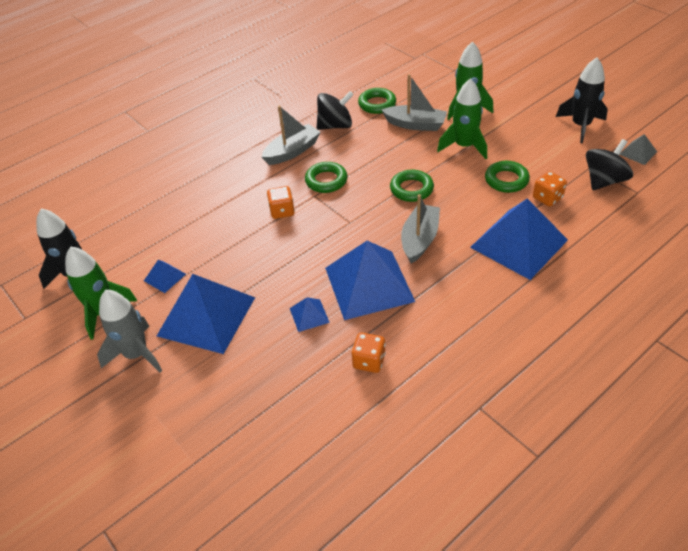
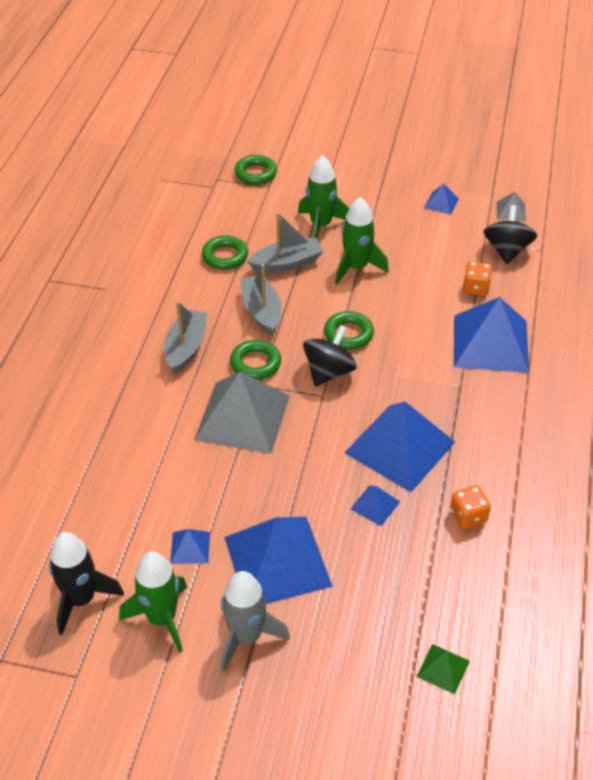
camera: 40 degrees left, 0 degrees up
orange dice [267,186,295,219] -> grey pyramid [194,371,289,454]
black spinning top [317,91,354,130] -> black spinning top moved to [303,325,357,386]
grey boat [401,194,440,264] -> grey boat moved to [240,264,281,336]
green ring [485,161,530,193] -> green ring moved to [234,155,277,185]
black rocket [556,58,608,143] -> blue pyramid [424,184,459,215]
none -> green pyramid [417,644,470,694]

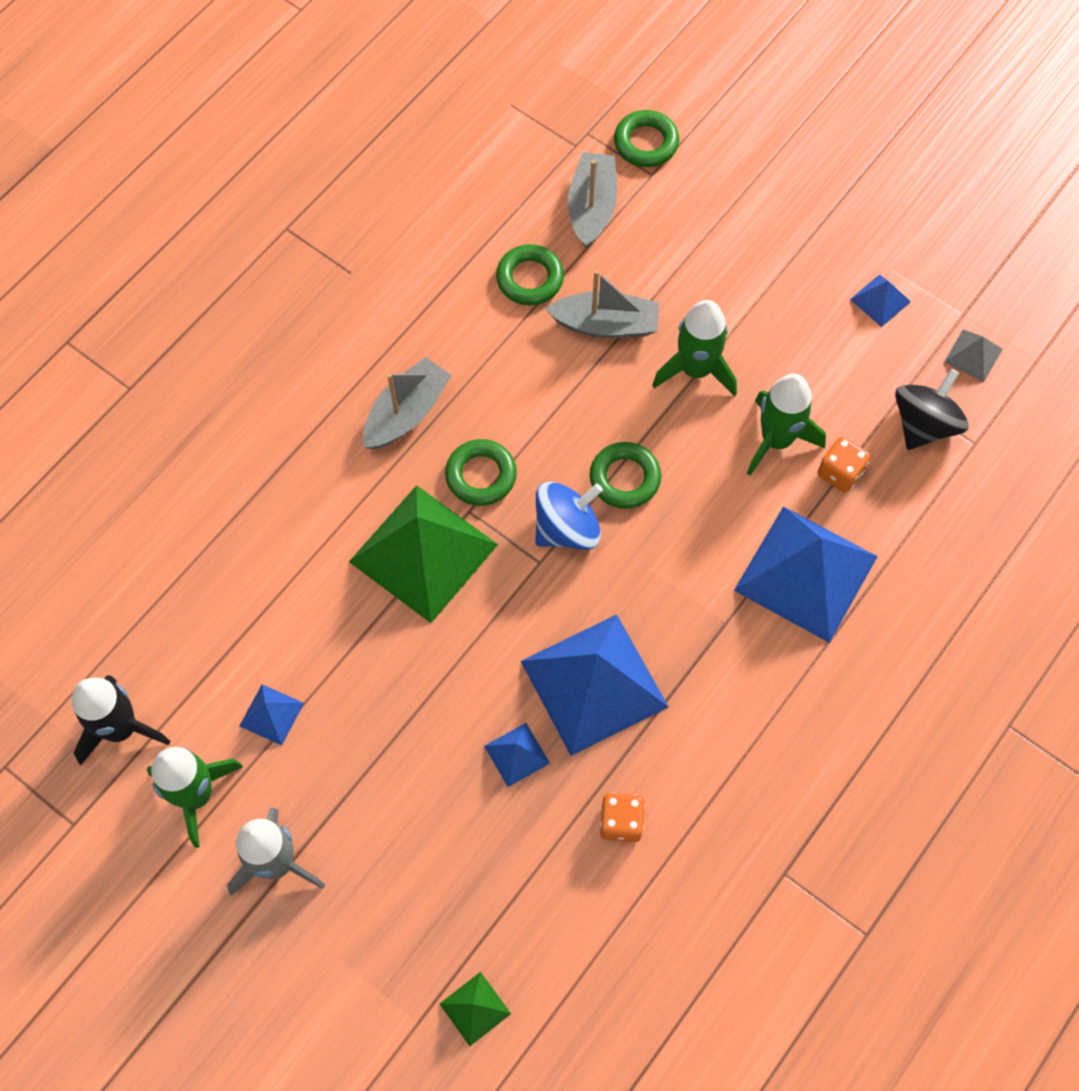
camera: 25 degrees right, 20 degrees up
grey pyramid [194,371,289,454] -> green pyramid [349,485,498,623]
blue pyramid [225,517,333,604] -> none
grey boat [240,264,281,336] -> grey boat moved to [568,152,617,249]
green rocket [298,155,349,239] -> green rocket moved to [747,373,826,475]
black spinning top [303,325,357,386] -> blue spinning top [535,482,603,550]

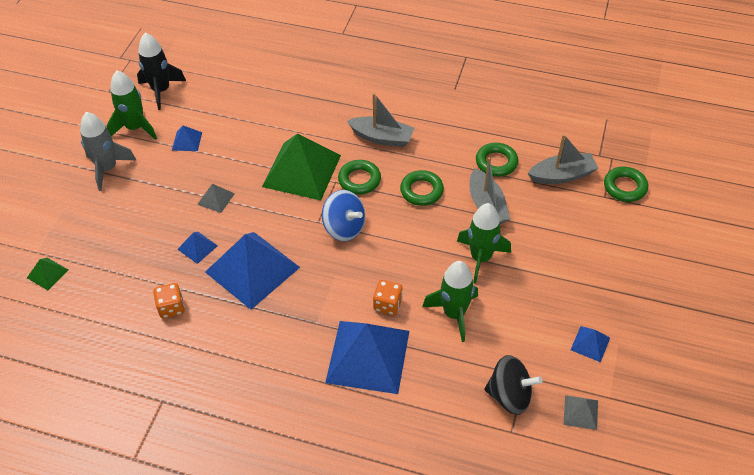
camera: 70 degrees right, 15 degrees down
green ring [590,442,661,509] -> green ring moved to [400,170,444,206]
orange dice [818,436,870,492] -> orange dice moved to [373,280,403,315]
none -> grey pyramid [197,184,235,213]

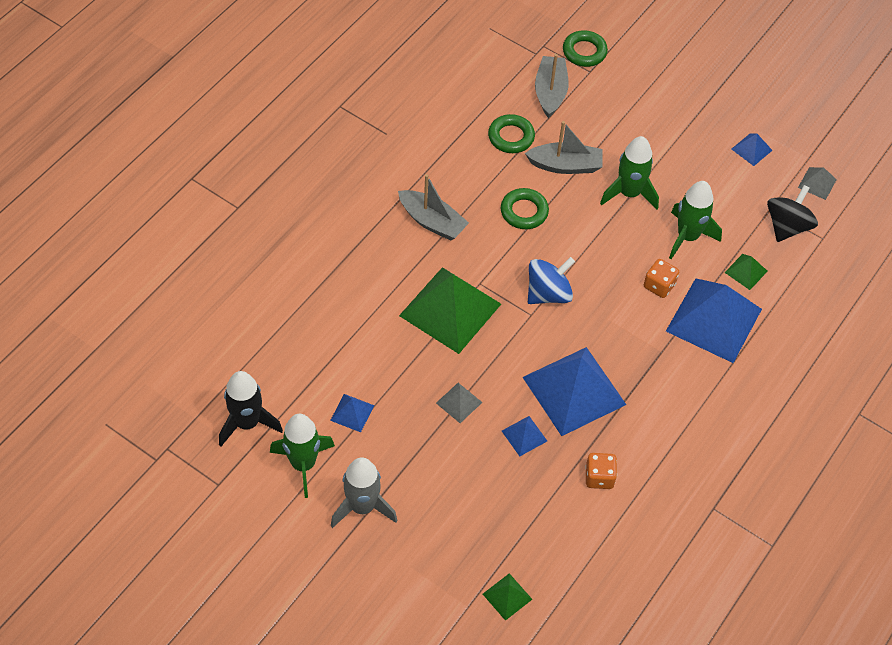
camera: 75 degrees left, 5 degrees up
green ring [338,160,381,195] -> none
grey boat [347,93,414,147] -> grey boat turned 90 degrees clockwise [398,174,469,241]
none -> green pyramid [724,254,768,290]

